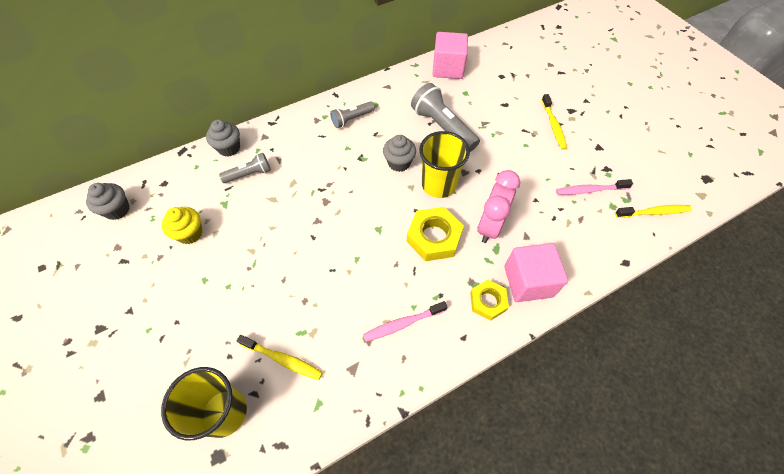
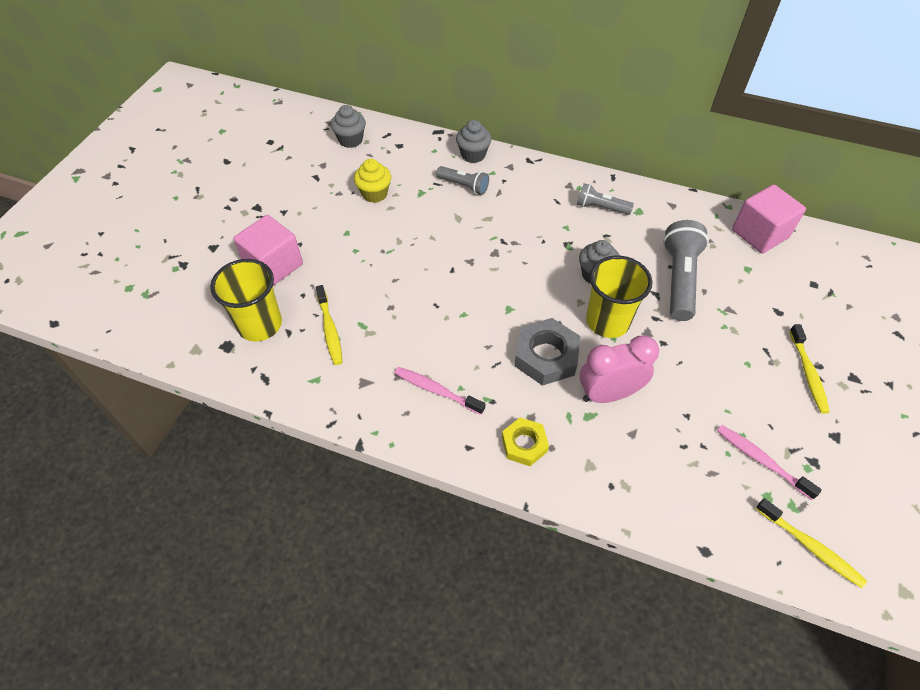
camera: 50 degrees right, 5 degrees down
yellow nut [407,207,464,261] -> grey nut [514,318,580,386]
pink cube [504,243,568,302] -> pink cube moved to [233,215,303,286]
yellow toothbrush [542,94,567,150] -> yellow toothbrush turned 45 degrees counterclockwise [789,324,830,414]

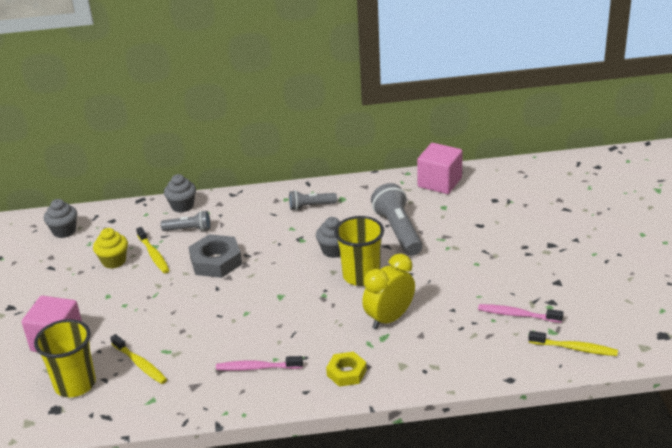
camera: 25 degrees left, 20 degrees down
grey nut [514,318,580,386] -> grey nut moved to [189,234,242,278]
pink clock [580,335,659,403] -> yellow clock [362,254,415,330]
yellow toothbrush [789,324,830,414] -> yellow toothbrush moved to [136,227,170,273]

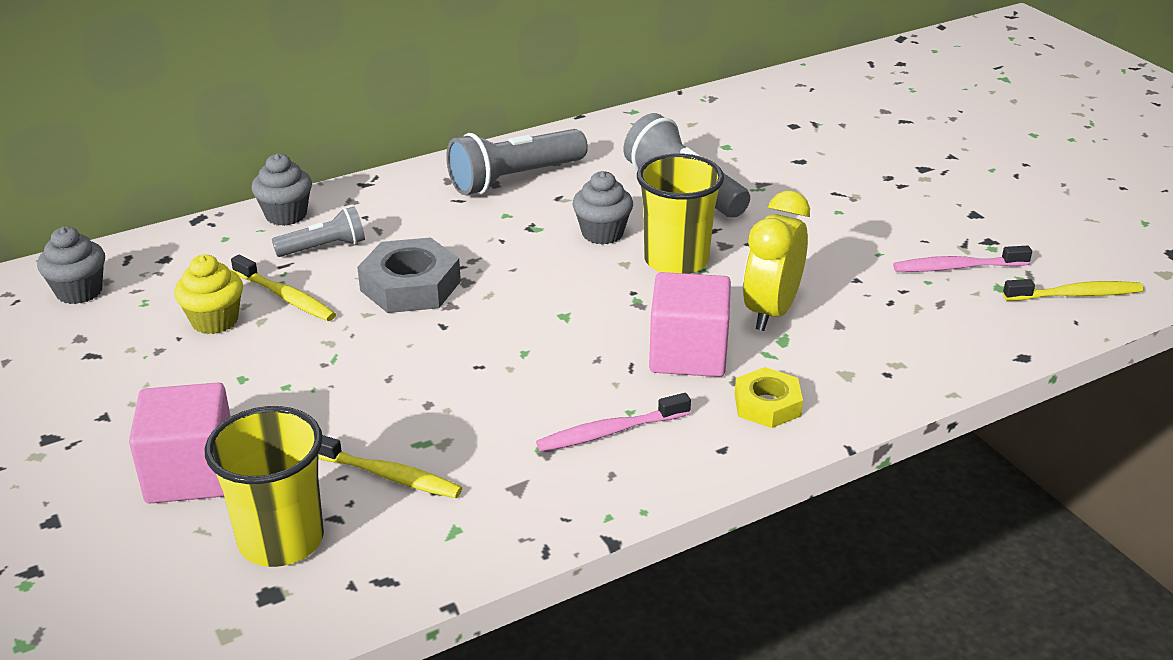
camera: 25 degrees left, 0 degrees up
grey flashlight [289,190,337,211] -> grey flashlight [446,129,588,195], size x1.72
pink cube [417,143,463,194] -> pink cube moved to [649,272,731,377]

